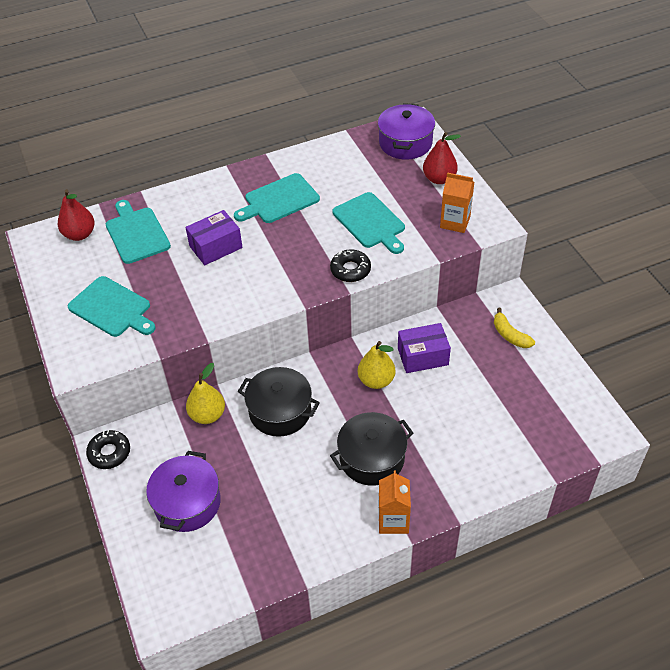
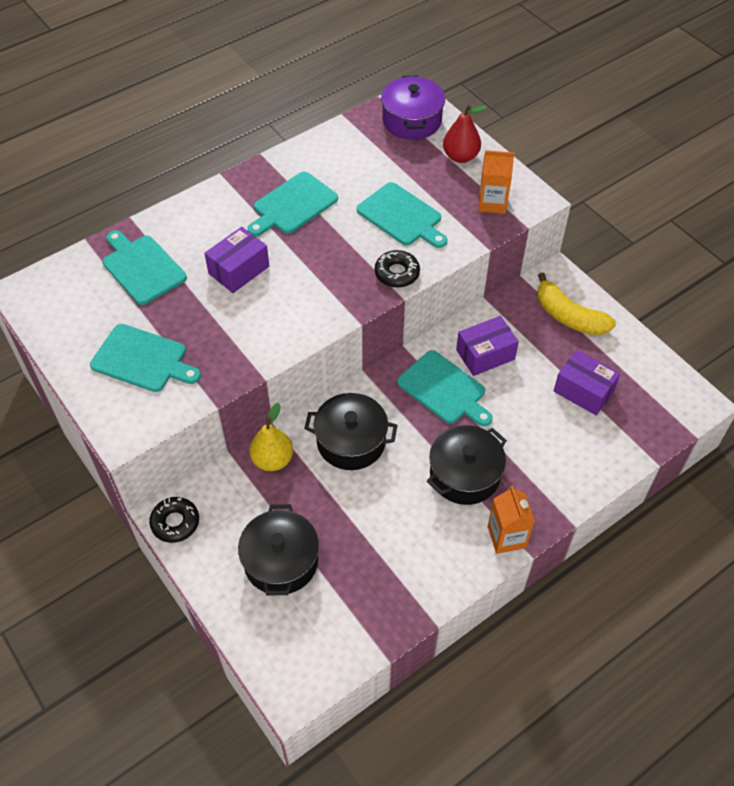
camera: 15 degrees left, 5 degrees up
red pear [58,189,95,241] -> none
purple pot [146,451,221,532] -> black pot [238,504,319,595]
yellow pear [358,341,395,389] -> turquoise cutting board [397,350,493,427]
yellow banana [494,308,535,348] -> yellow banana [537,272,616,335], size x1.57
none -> purple box [554,350,620,415]

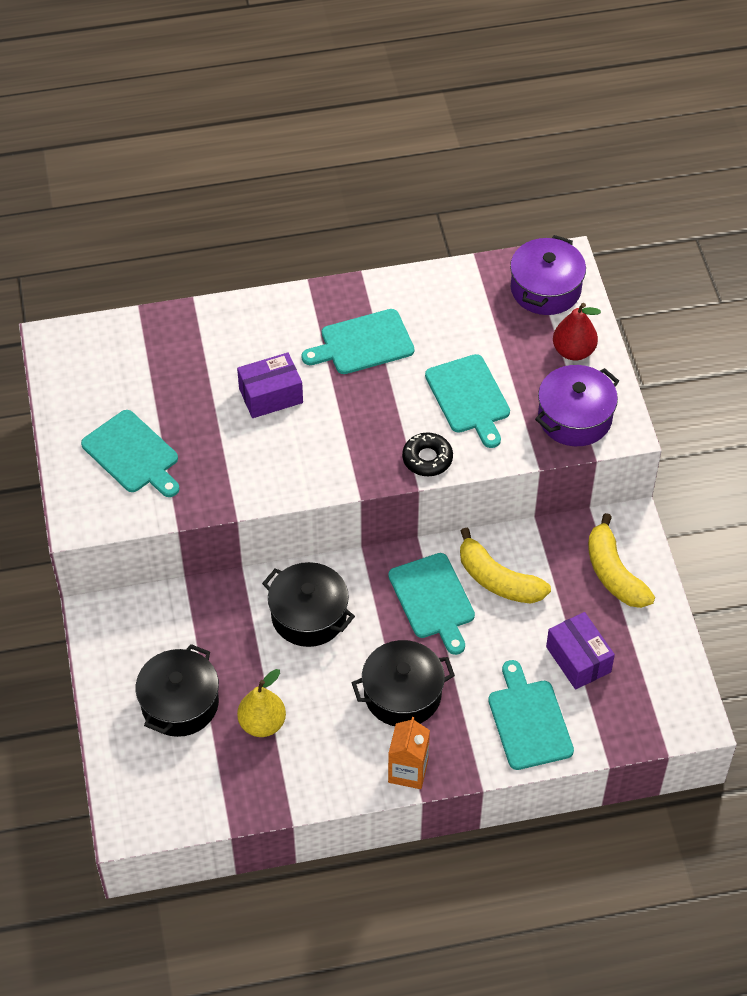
camera: 25 degrees right, 0 degrees up
turquoise cutting board [102,230,187,305] -> turquoise cutting board moved to [488,660,574,770]
black donut [149,497,199,543] -> none
yellow pear [249,403,293,471] -> yellow pear moved to [237,669,286,737]
purple box [456,316,519,376] -> yellow banana [460,528,551,604]
orange carton [478,150,514,214] -> purple pot [535,365,619,446]

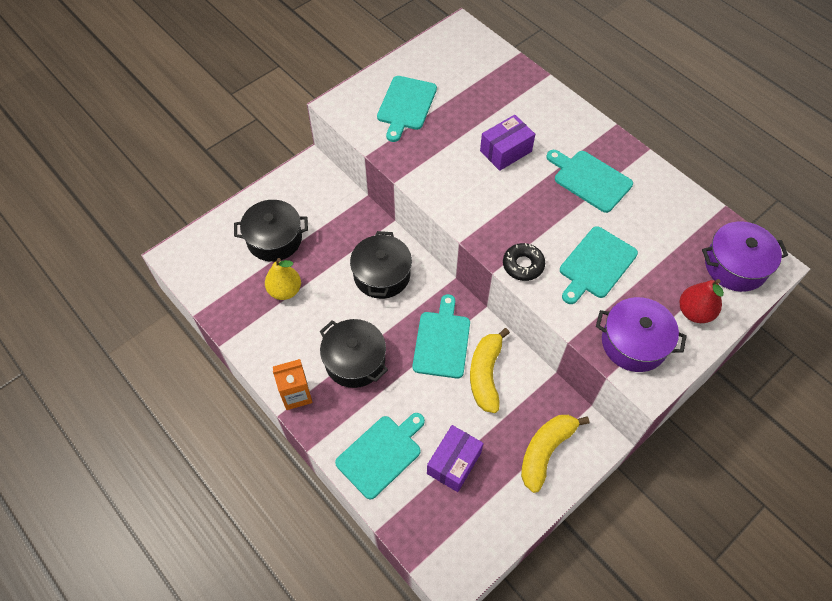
camera: 60 degrees right, 5 degrees up
purple box [237,352,303,418] -> purple box turned 75 degrees counterclockwise [480,115,535,171]
turquoise cutting board [388,553,475,655] -> turquoise cutting board turned 150 degrees clockwise [412,294,470,378]

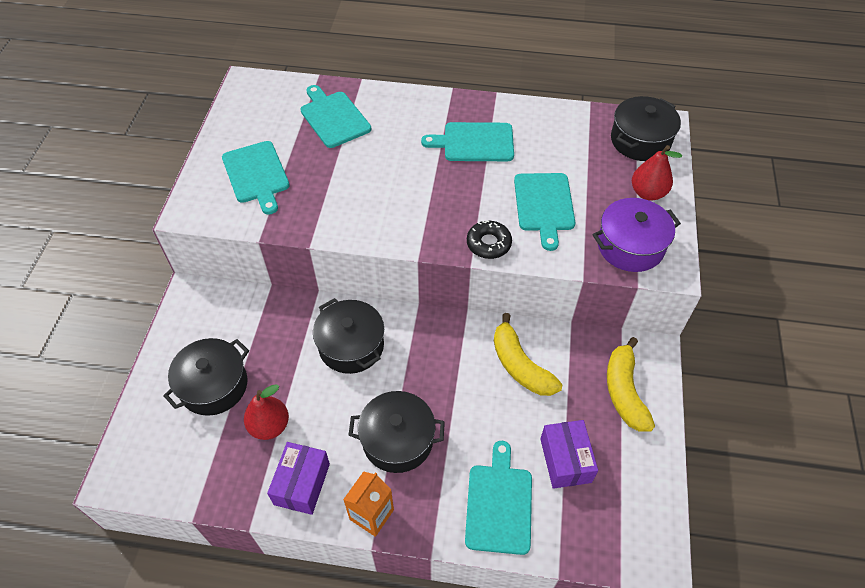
camera: 40 degrees left, 5 degrees down
yellow pear [265,258,301,300] -> red pear [244,384,289,440]
turquoise cutting board [412,294,470,378] -> turquoise cutting board moved to [300,85,371,148]
purple box [480,115,535,171] -> purple box moved to [267,442,330,515]
purple pot [702,221,788,292] -> black pot [611,96,681,161]

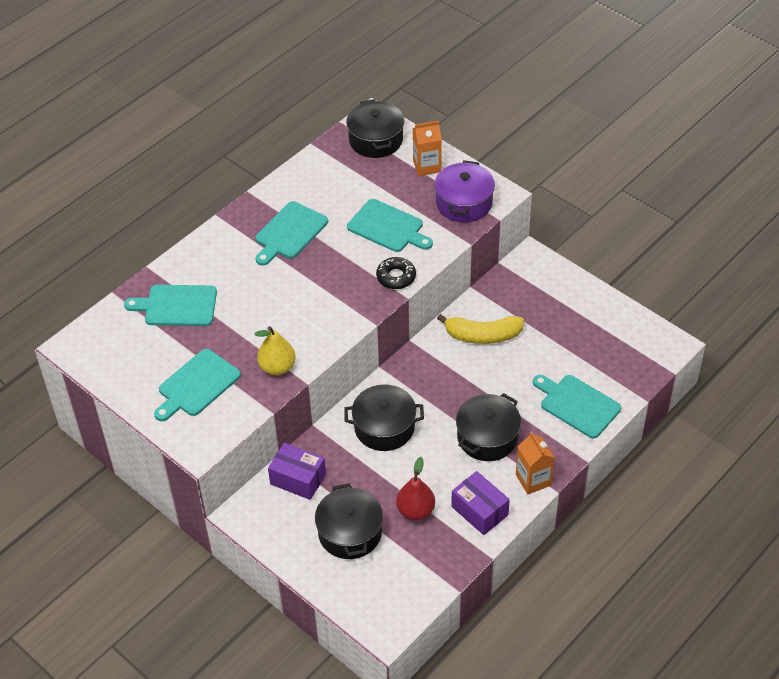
camera: 55 degrees left, 5 degrees down
turquoise cutting board [222,141,290,215] -> turquoise cutting board turned 120 degrees clockwise [154,349,241,421]
purple box [540,420,598,489] -> purple box moved to [268,443,326,500]
yellow banana [607,337,655,432] -> none
red pear [632,145,682,201] -> orange carton [413,121,442,176]
none -> yellow pear [255,326,296,375]

